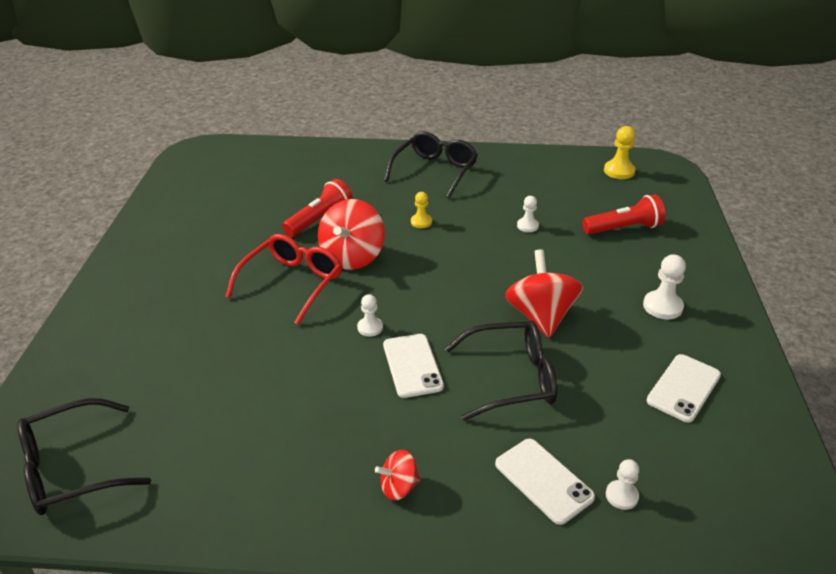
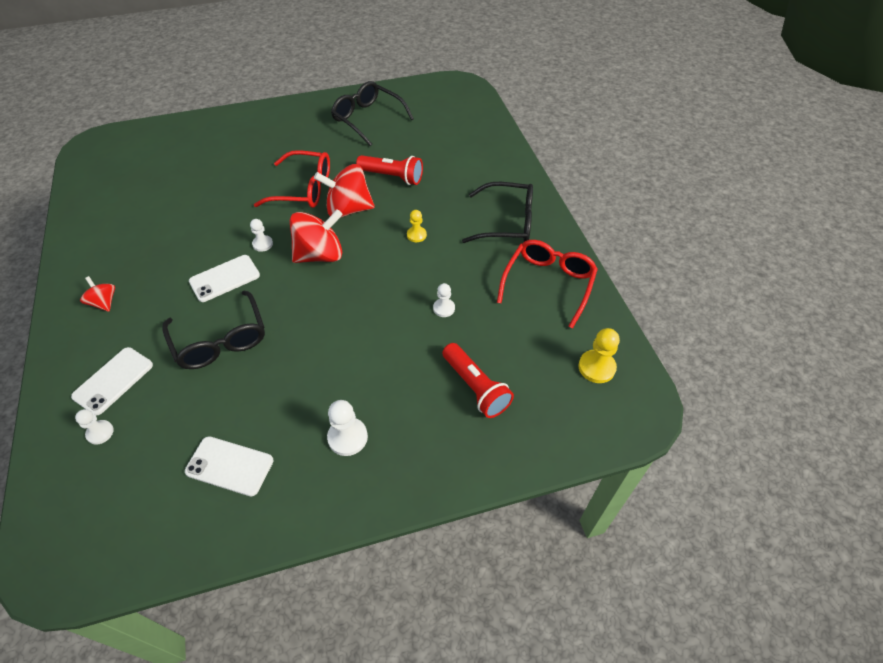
camera: 70 degrees right, 15 degrees up
black glasses [17,398,151,515] -> black glasses moved to [331,81,414,146]
red spinning top [505,249,584,338] -> red spinning top moved to [290,209,343,263]
none -> red glasses [497,240,598,329]

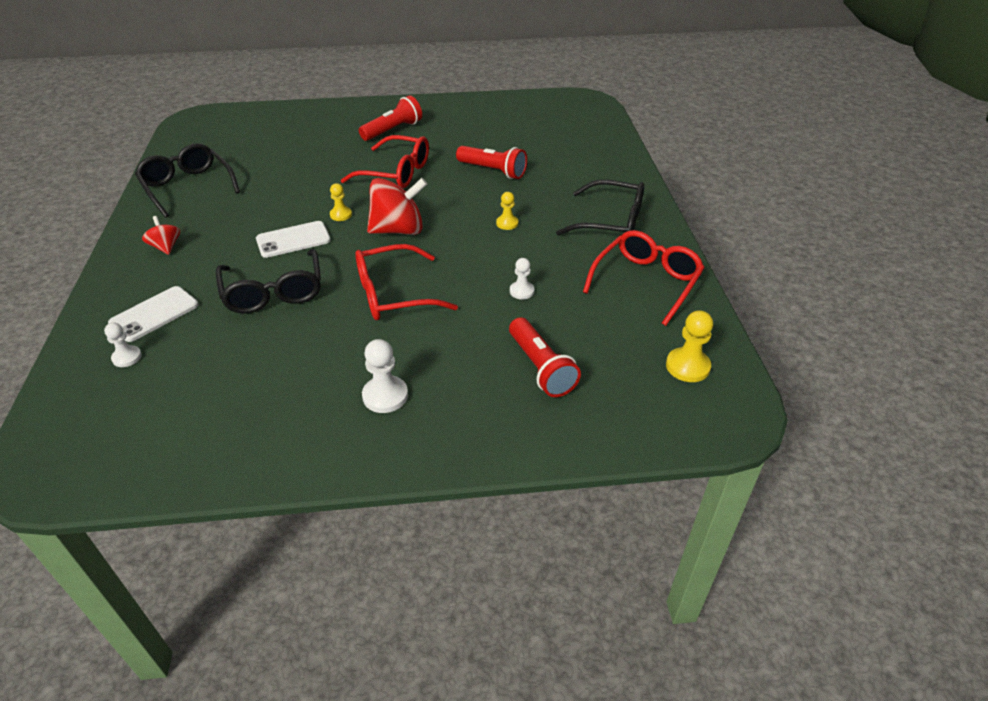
camera: 10 degrees right, 10 degrees down
white phone [185,436,273,496] -> none
white pawn [250,219,273,252] -> yellow pawn [330,183,352,221]
red spinning top [314,164,375,218] -> none
black glasses [331,81,414,146] -> black glasses moved to [135,143,240,218]
none -> red glasses [355,244,458,320]
none -> red flashlight [359,95,422,141]

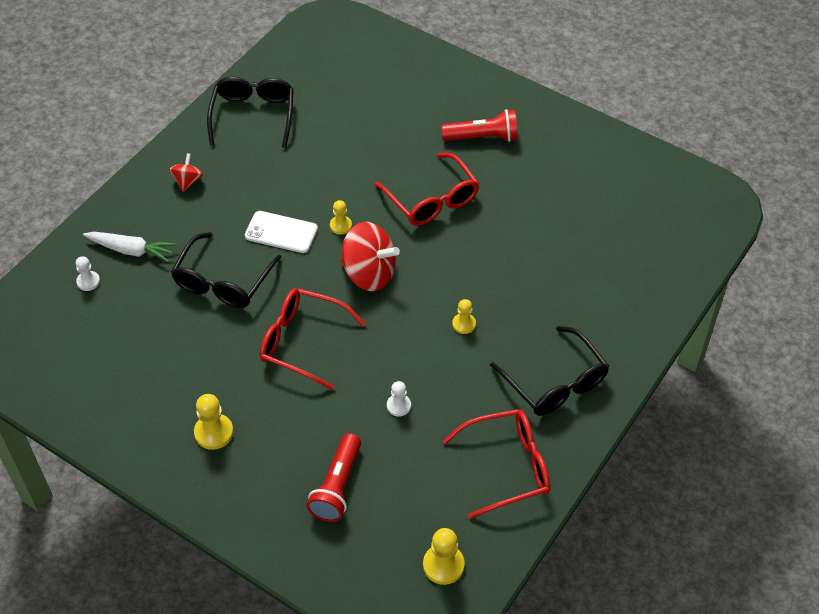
camera: 40 degrees right, 10 degrees up
white phone [108,286,198,342] -> white carrot [83,232,177,262]
white pawn [362,339,408,413] -> yellow pawn [194,394,233,450]
red flashlight [456,146,527,179] -> none

